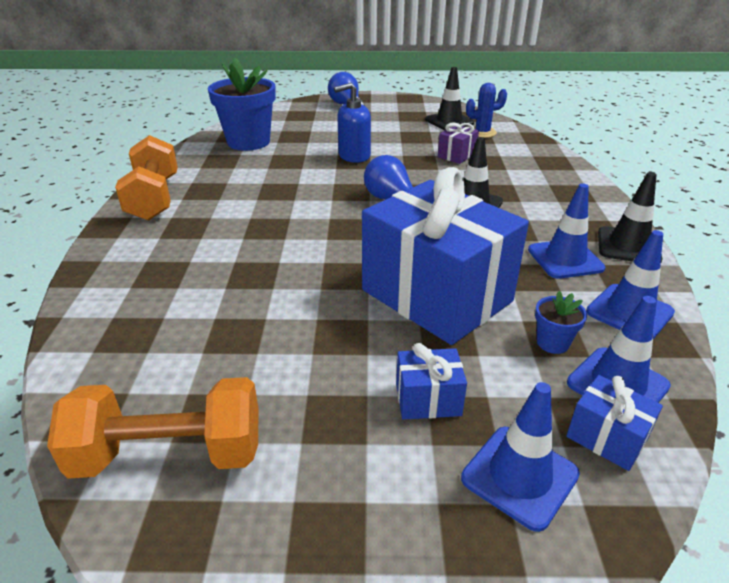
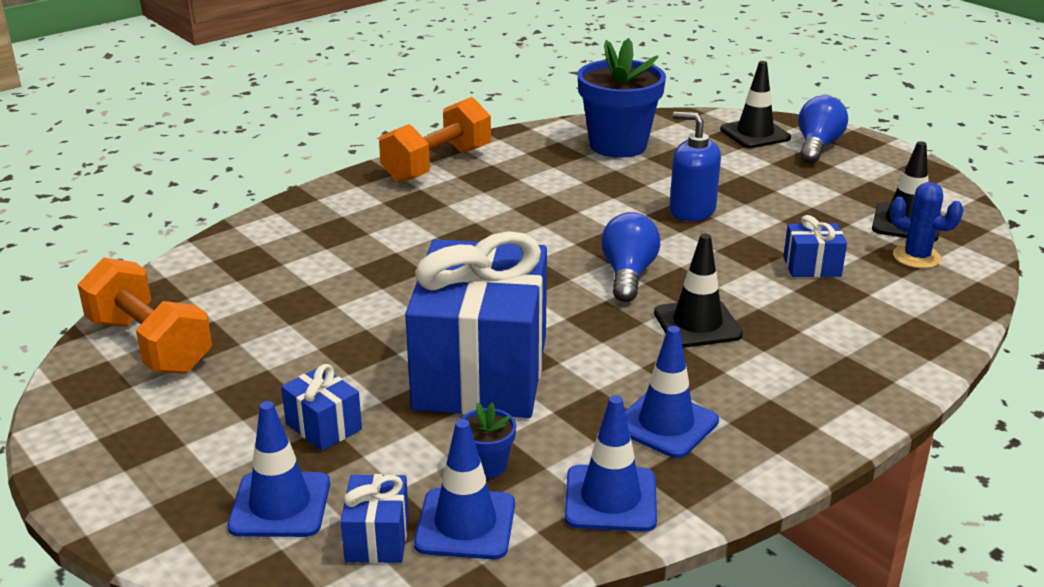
camera: 50 degrees right, 5 degrees down
purple gift [438,123,479,164] -> blue gift [783,215,847,277]
black traffic cone [598,172,663,262] -> black traffic cone moved to [720,61,791,148]

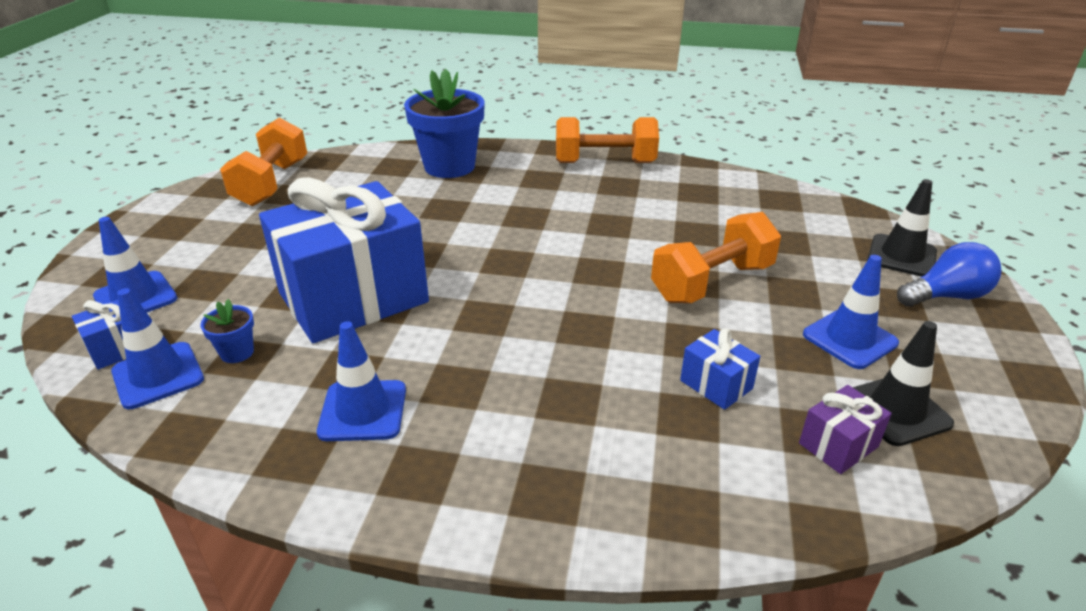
camera: 50 degrees right, 5 degrees up
blue gift [281,364,362,451] -> none
blue traffic cone [565,395,657,532] -> blue traffic cone moved to [803,255,899,369]
blue flower pot [577,38,666,158] -> blue flower pot moved to [404,69,485,178]
blue light bulb [601,212,660,302] -> none
black traffic cone [654,234,743,348] -> none
blue soap dispenser [669,112,721,221] -> orange dumbbell [651,212,781,303]
blue cactus [890,182,964,269] -> purple gift [799,385,892,474]

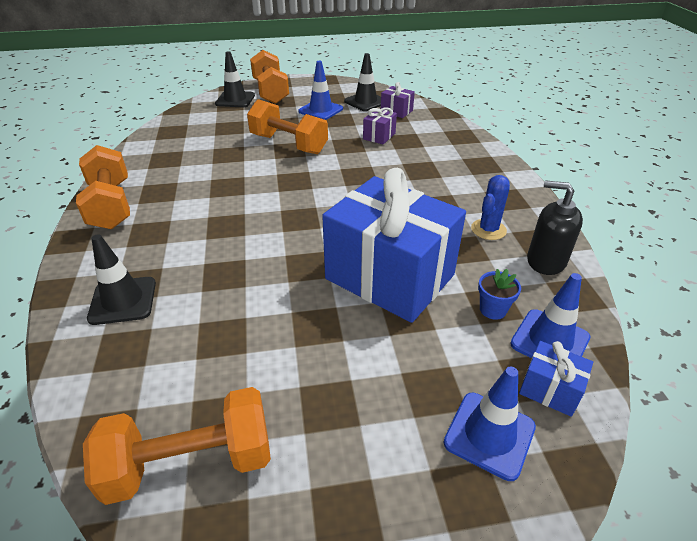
camera: 110 degrees left, 5 degrees up
blue traffic cone [317,321,406,441] -> blue cactus [471,175,510,240]
blue flower pot [404,69,485,178] -> black traffic cone [87,234,156,325]
blue gift [680,328,760,410] -> purple gift [363,108,397,145]
blue light bulb [897,242,1002,307] -> orange dumbbell [250,50,289,104]
none -> black soap dispenser [527,180,583,275]

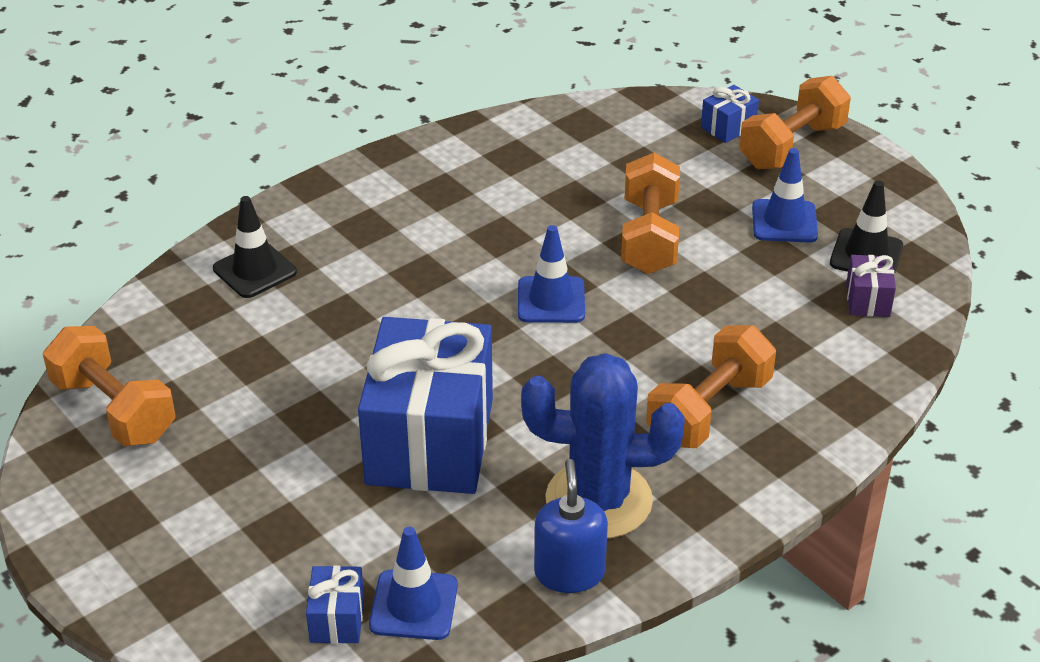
camera: 60 degrees right, 0 degrees up
orange dumbbell [76,145,130,229] -> orange dumbbell moved to [646,325,776,448]
black traffic cone [215,51,255,107] -> blue gift [701,85,759,143]
purple gift [363,108,397,145] -> none
blue traffic cone [443,367,536,481] -> blue traffic cone moved to [518,225,585,323]
blue cactus [471,175,510,240] -> blue cactus [521,353,684,539], size x2.00
blue flower pot [478,269,521,320] -> none
black soap dispenser [527,180,583,275] -> blue soap dispenser [534,459,608,593]

